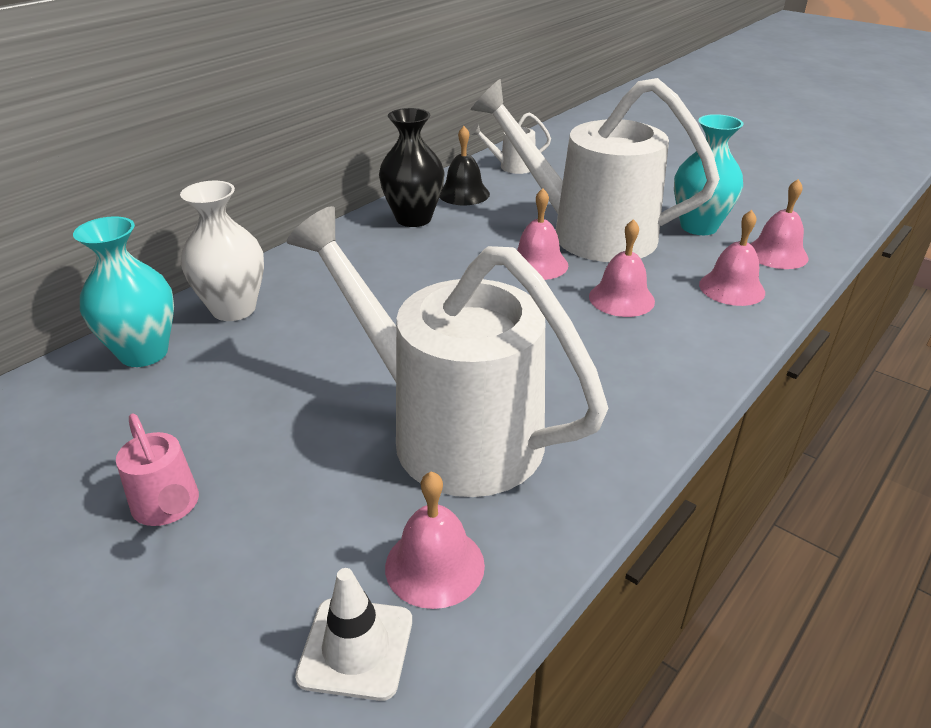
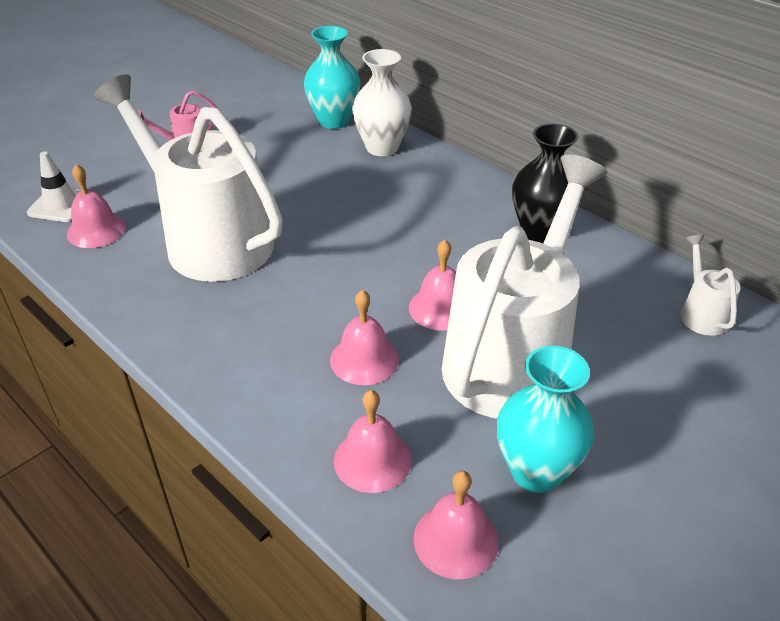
camera: 95 degrees right, 5 degrees up
white watering can [287,206,608,497] -> white watering can turned 90 degrees counterclockwise [94,74,283,282]
black bell [439,126,490,205] -> none

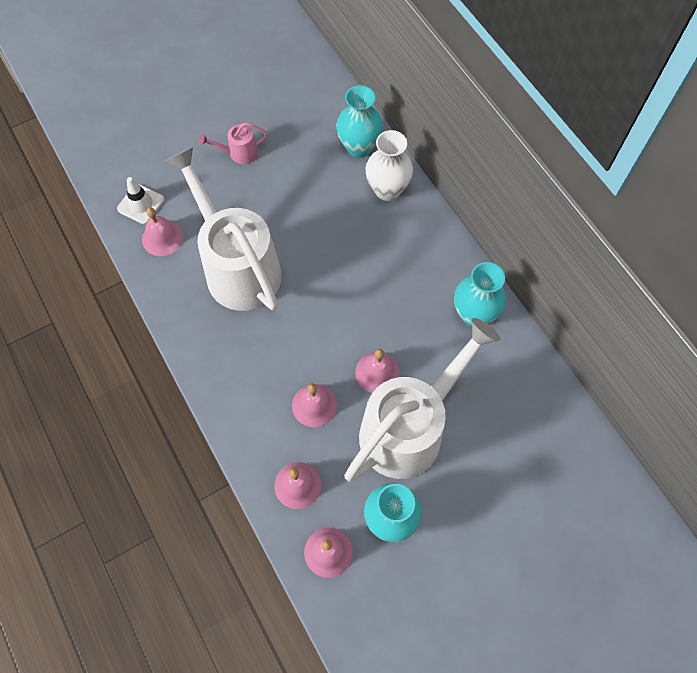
camera: 15 degrees right, 25 degrees up
black vase [512,124,578,243] -> turquoise vase [454,262,506,327]
white watering can [681,235,741,336] -> none

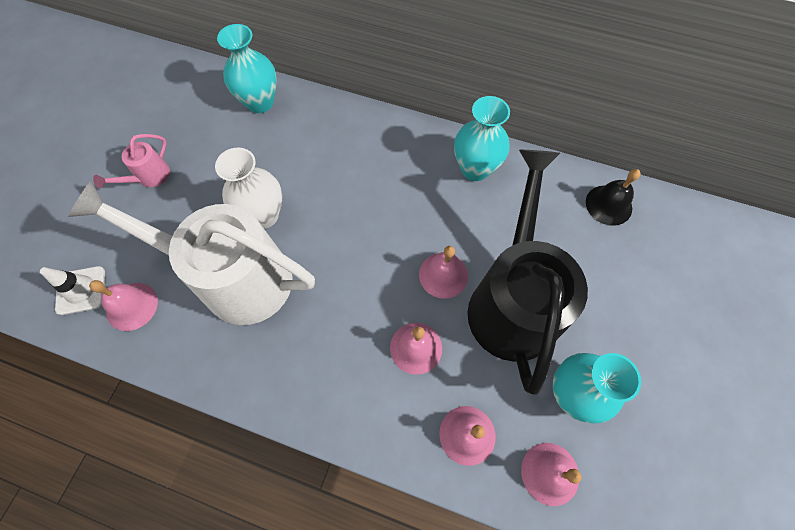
camera: 40 degrees left, 0 degrees up
white watering can [344,318,501,482] -> black watering can [468,150,588,395]
white vase [365,130,413,201] -> white vase moved to [215,148,282,229]
none -> black bell [586,169,641,226]

